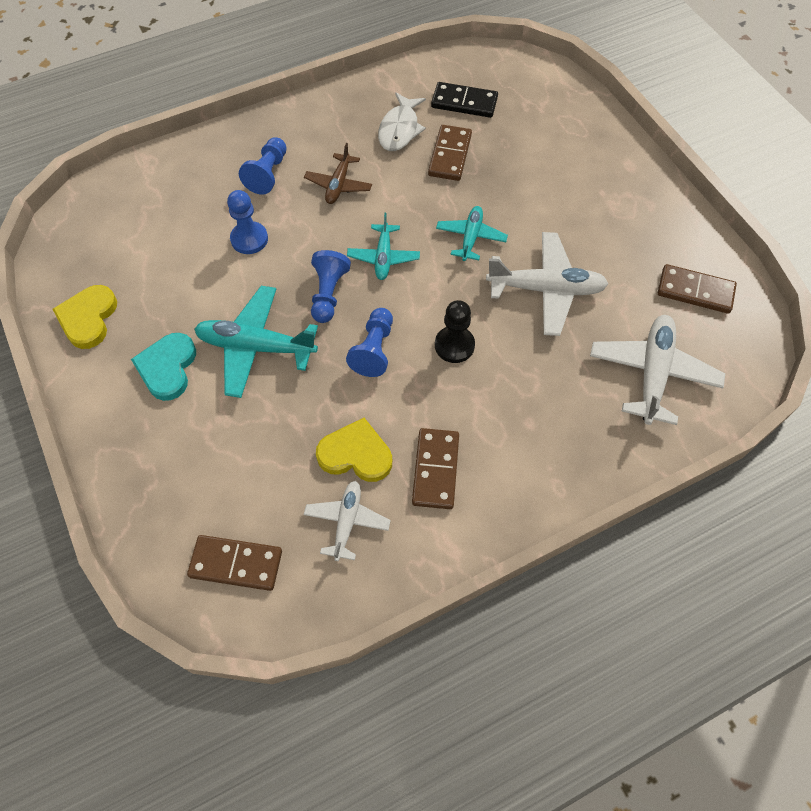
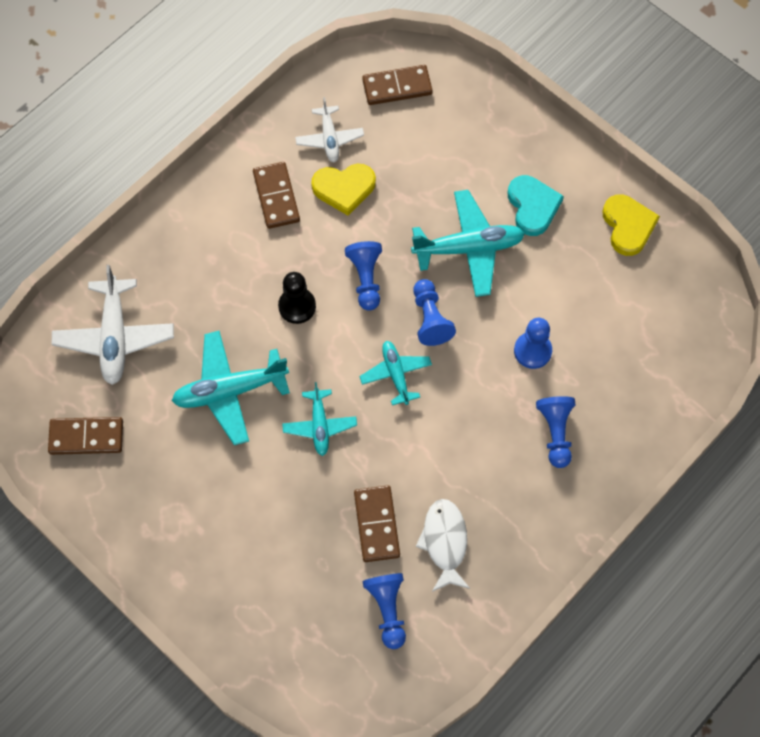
camera: 160 degrees right, 5 degrees up
brown plane [304,143,372,204] -> none
black domino [431,82,498,118] -> blue pawn [362,573,406,649]
white plane [486,232,608,336] -> turquoise plane [172,331,290,445]

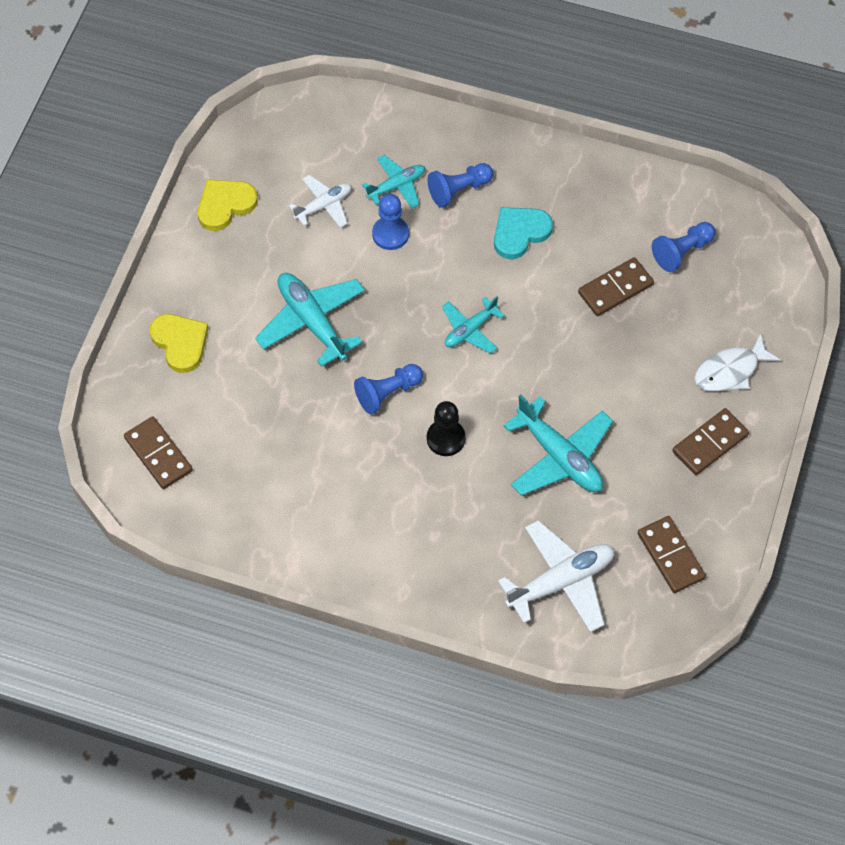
camera: 115 degrees left, 5 degrees down
brown domino [253,162,300,229] -> brown domino moved to [672,408,749,475]
turquoise plane [282,382,357,456] -> turquoise plane moved to [362,155,425,209]
white plane [295,97,364,162] -> white plane moved to [289,175,351,228]
yellow heart [311,164,376,216] -> yellow heart moved to [149,314,208,373]
blue pawn [413,279,456,346] -> none
white fish [416,499,470,592] -> white fish moved to [694,333,781,391]
turquoise heart [508,175,564,236] -> turquoise heart moved to [494,207,553,259]

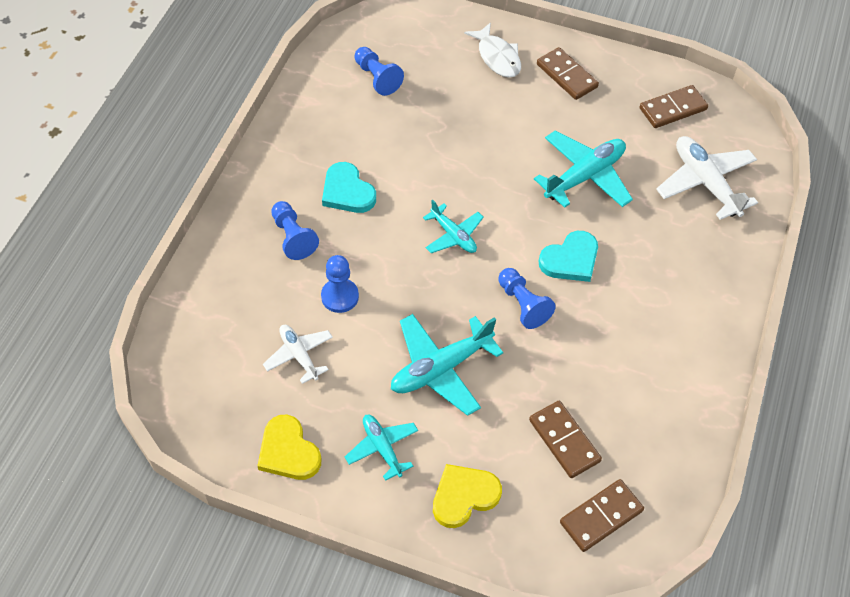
camera: 90 degrees left, 5 degrees down
turquoise plane [362,155,425,209] -> turquoise plane moved to [345,415,418,481]
black pawn [427,401,465,456] -> turquoise heart [539,231,598,282]
brown domino [578,257,654,316] -> brown domino moved to [529,401,602,478]

